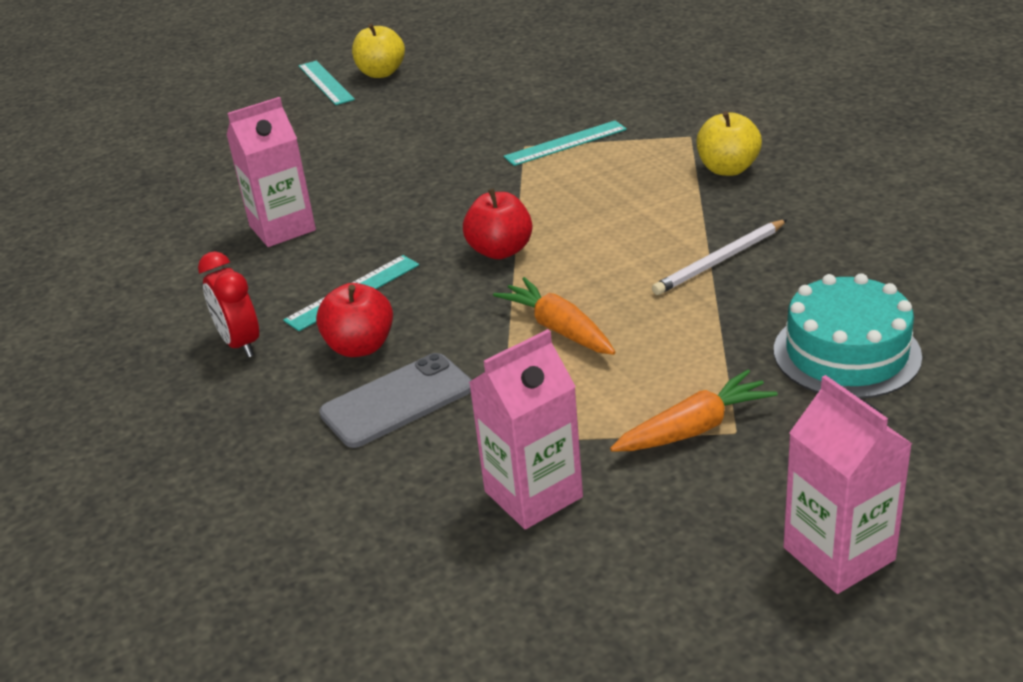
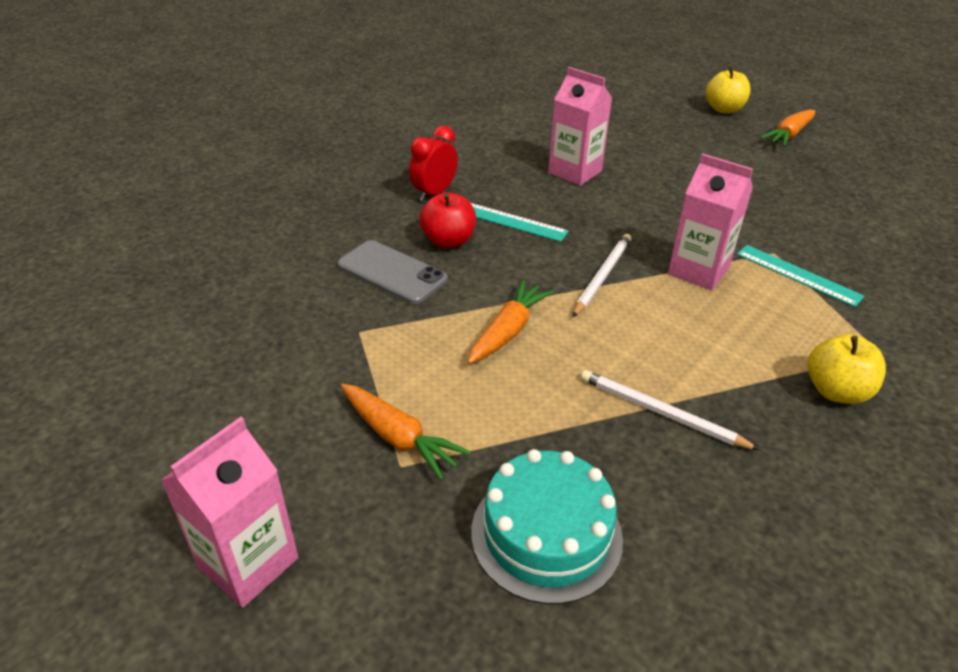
camera: 65 degrees right, 5 degrees up
turquoise ruler [299,60,355,105] -> orange carrot [760,109,815,147]
yellow apple [352,24,405,78] -> yellow apple moved to [706,67,751,114]
red apple [463,189,532,259] -> white pencil [573,234,631,317]
pink carton [469,329,583,529] -> pink carton moved to [668,154,753,290]

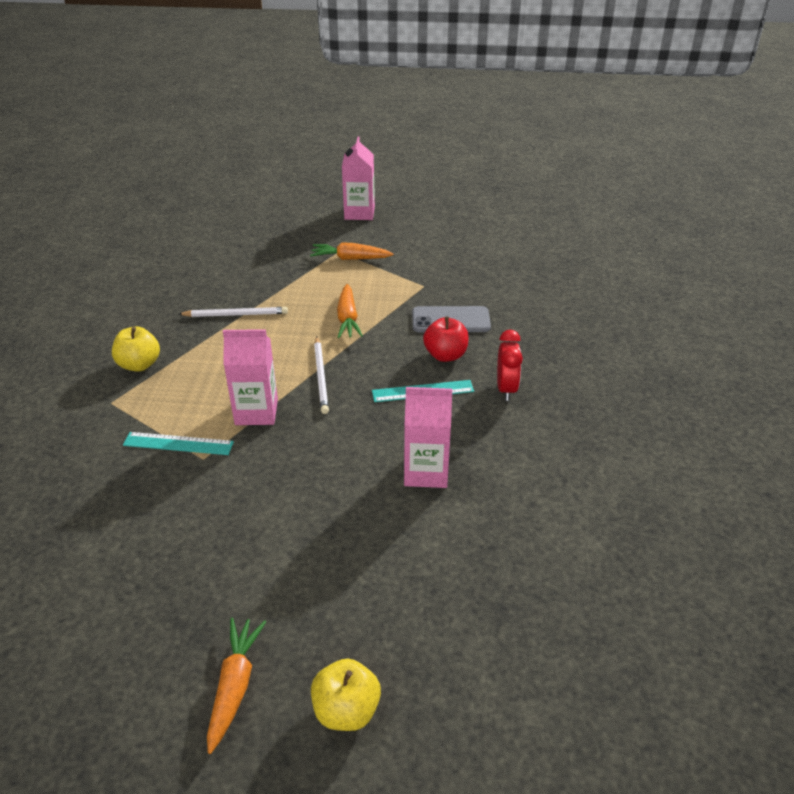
camera: 145 degrees right, 0 degrees up
turquoise cake [471,449,623,604] -> none

